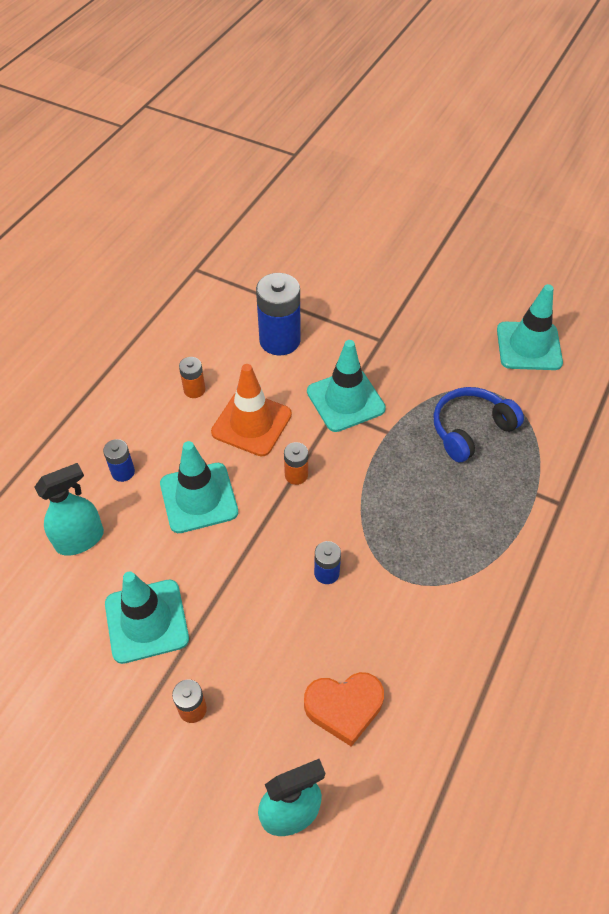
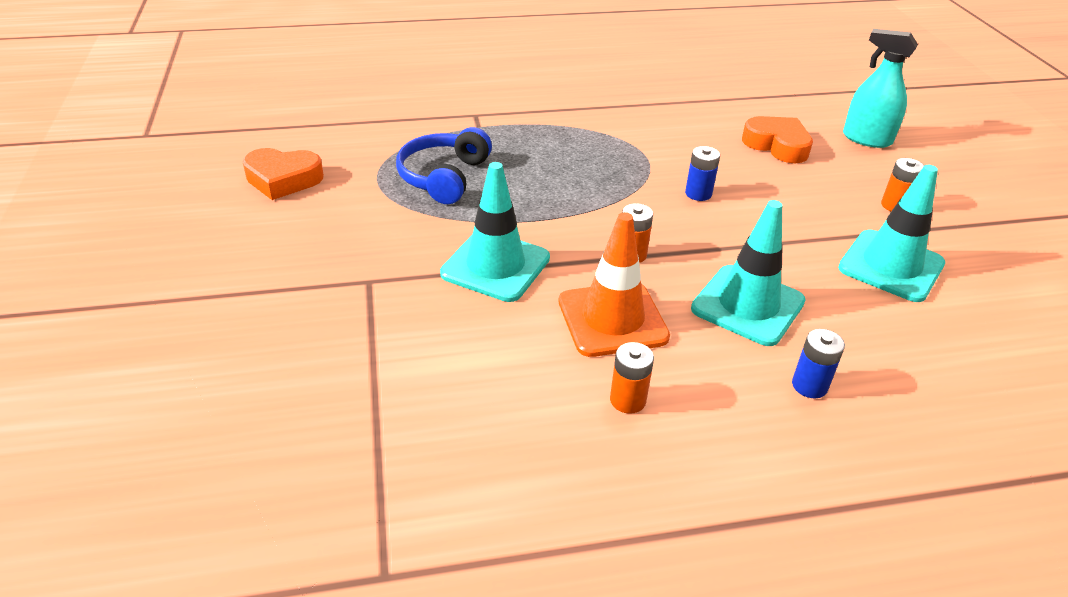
camera: 130 degrees left, 15 degrees down
turquoise spray bottle [34,463,104,556] -> none
blue battery [256,273,301,356] -> none
blue headphones [433,387,524,462] -> blue headphones turned 90 degrees clockwise [396,127,492,204]
turquoise traffic cone [497,284,563,370] -> orange heart [243,148,324,200]

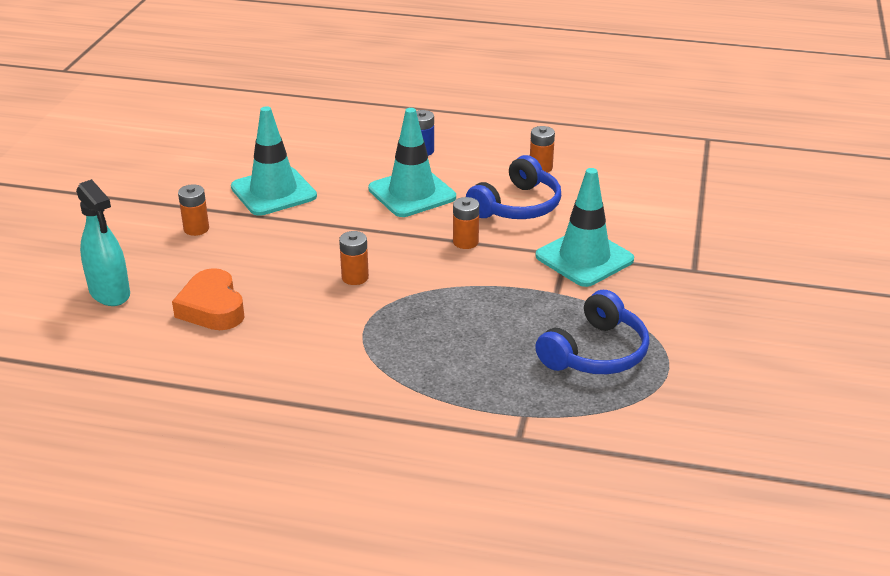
camera: 155 degrees left, 5 degrees down
orange heart [243,148,324,200] -> none
orange traffic cone [558,212,670,357] -> blue headphones [466,155,561,219]
blue battery [685,146,720,201] -> orange battery [339,231,369,285]

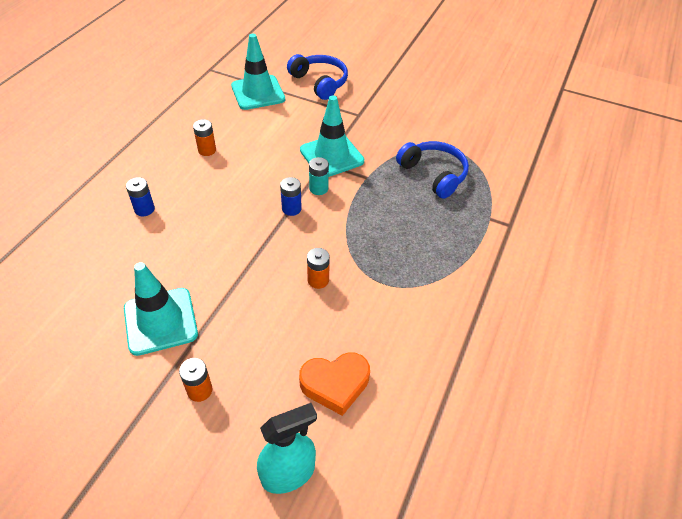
camera: 80 degrees left, 15 degrees up
turquoise traffic cone [368,108,456,217] -> turquoise traffic cone moved to [231,34,285,110]
orange battery [453,197,479,249] -> blue battery [280,177,302,216]
blue headphones [466,155,561,219] -> blue headphones moved to [287,54,348,100]
none -> turquoise battery [309,157,329,195]

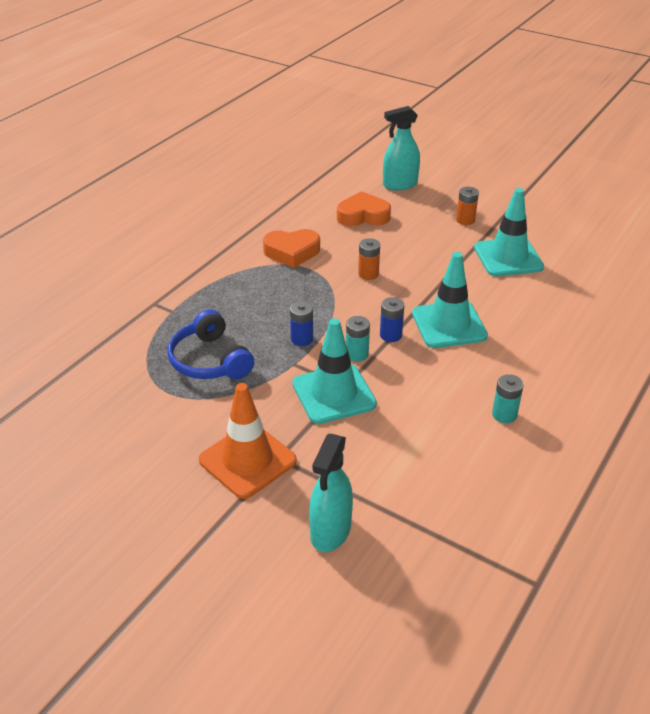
camera: 170 degrees left, 10 degrees down
blue battery [126,177,155,216] -> blue battery moved to [290,301,313,346]
orange battery [193,119,216,156] -> turquoise battery [492,374,524,423]
turquoise traffic cone [231,34,285,110] -> turquoise traffic cone moved to [412,252,488,348]
blue headphones [287,54,348,100] -> turquoise spray bottle [309,434,353,552]
none -> orange traffic cone [199,383,297,499]
none -> orange heart [263,229,320,268]

